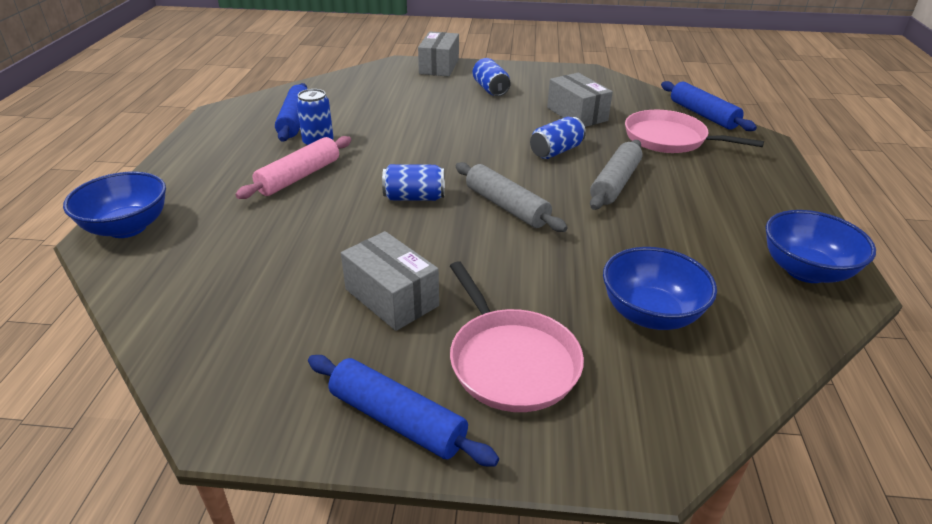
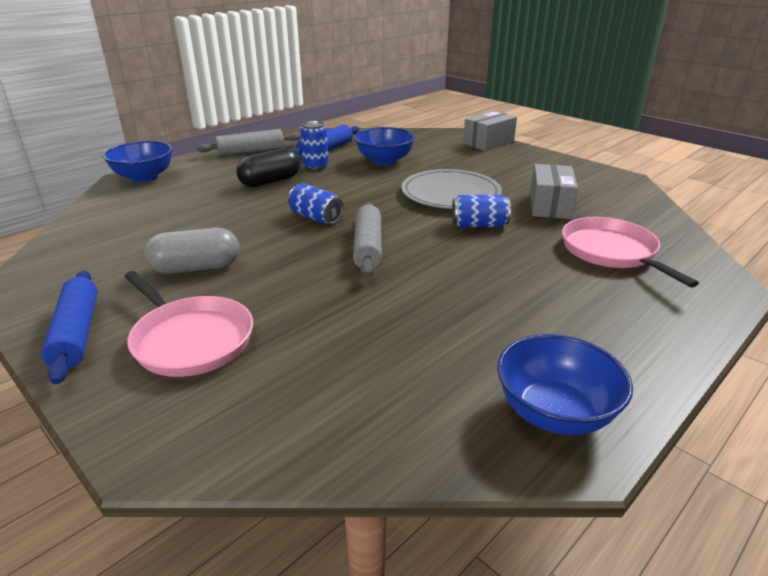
camera: 40 degrees right, 5 degrees down
pink rolling pin [235,136,351,199] -> black capsule [236,148,300,188]
grey box [341,231,439,331] -> grey capsule [144,227,239,274]
pink pan [450,261,584,412] -> pink pan turned 60 degrees counterclockwise [124,271,253,377]
blue can [473,58,511,96] -> none
grey rolling pin [590,140,643,210] -> grey rolling pin moved to [196,129,301,156]
blue bowl [603,247,717,330] -> blue bowl moved to [354,127,415,165]
blue rolling pin [661,81,757,131] -> none
none -> grey plate [401,169,502,209]

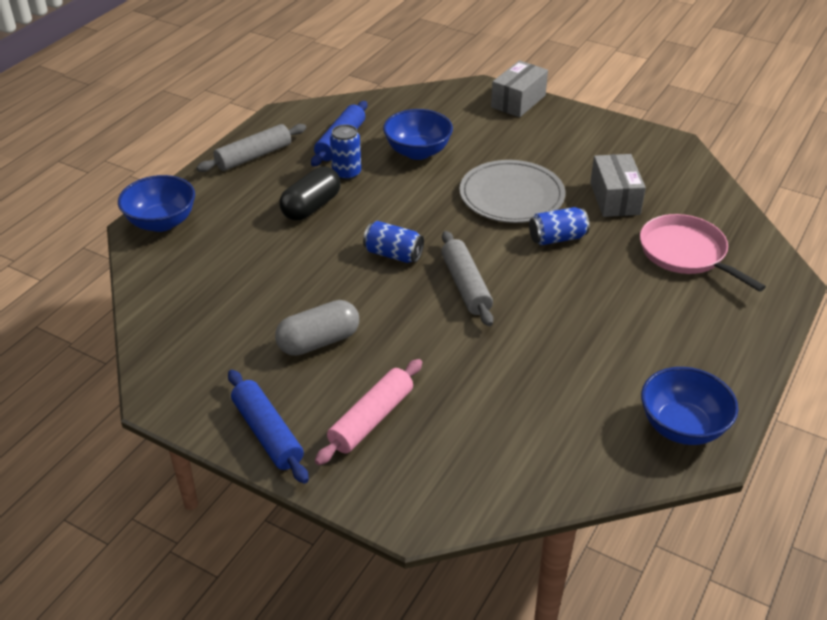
camera: 15 degrees left, 10 degrees up
pink pan [124,271,253,377] -> pink rolling pin [315,359,422,465]

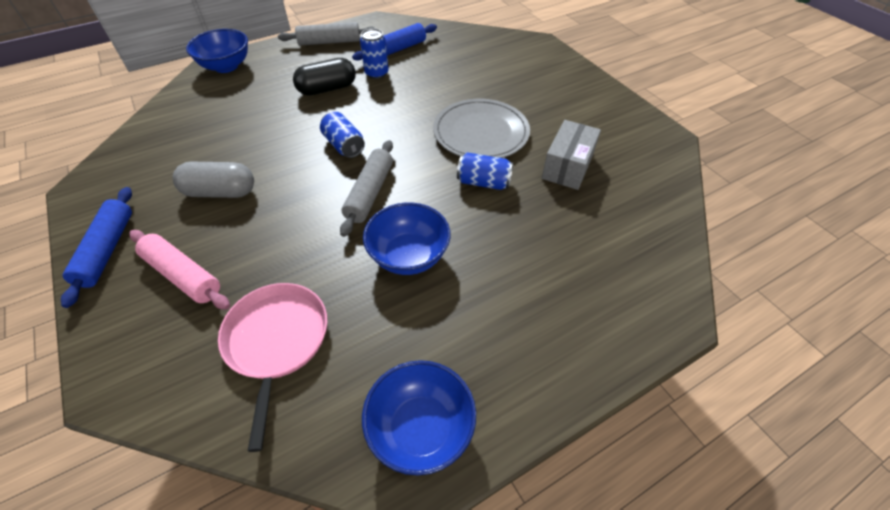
camera: 30 degrees right, 10 degrees up
pink rolling pin [315,359,422,465] -> pink rolling pin turned 60 degrees clockwise [129,230,230,310]
blue bowl [383,109,453,160] -> blue bowl moved to [363,202,451,275]
grey box [491,60,548,117] -> none
pink pan [640,214,766,292] -> pink pan moved to [218,283,327,452]

